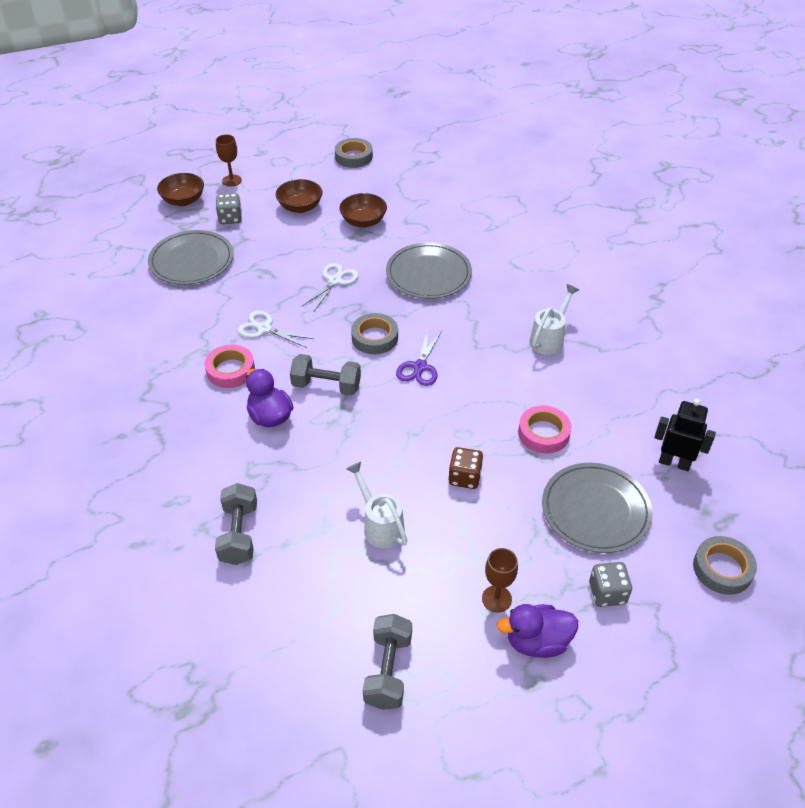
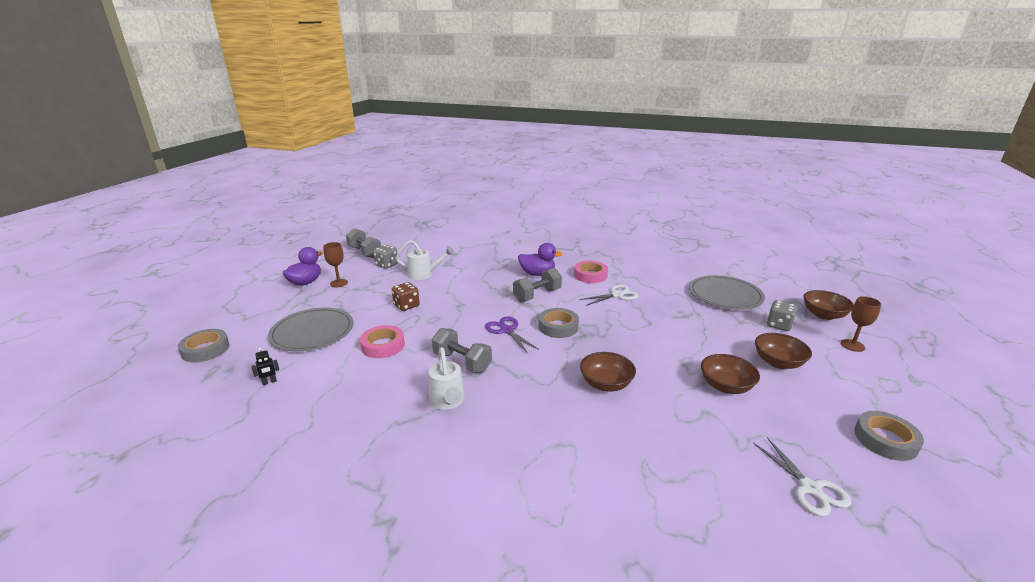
camera: 130 degrees right, 20 degrees down
grey dumbbell [215,483,257,565] -> grey dumbbell moved to [432,328,492,373]
white scissors [302,263,359,311] -> white scissors moved to [753,437,851,517]
grey plate [386,242,472,299] -> brown bowl [580,352,636,391]
grey dice [589,562,632,607] -> grey dice moved to [373,245,398,269]
black robot [654,398,716,471] -> black robot [251,348,279,385], size x0.49

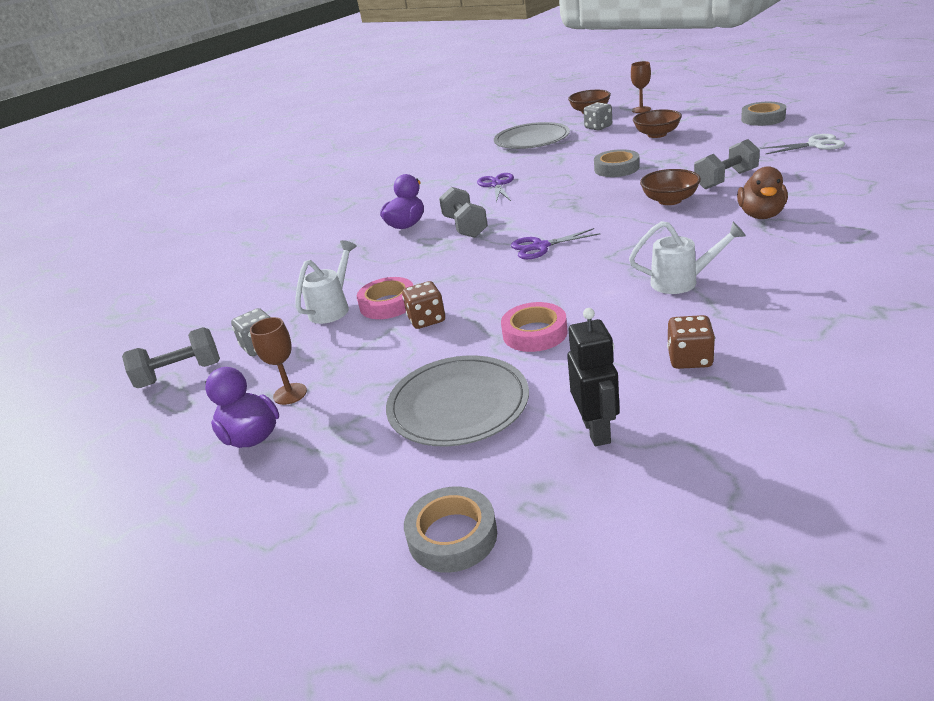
camera: 65 degrees left, 5 degrees up
black robot [251,348,279,385] -> black robot [567,308,620,446], size x2.04
grey dumbbell [432,328,492,373] -> grey dumbbell moved to [694,139,760,189]
grey tape [539,308,579,338] -> grey tape moved to [594,149,640,177]
pink tape [574,261,608,283] -> pink tape moved to [357,277,413,319]
white scissors [579,285,638,306] -> purple scissors [477,173,514,202]
brown bowl [701,354,760,394] -> none
none -> brown dice [667,315,715,369]
none -> brown duck [737,166,788,219]

